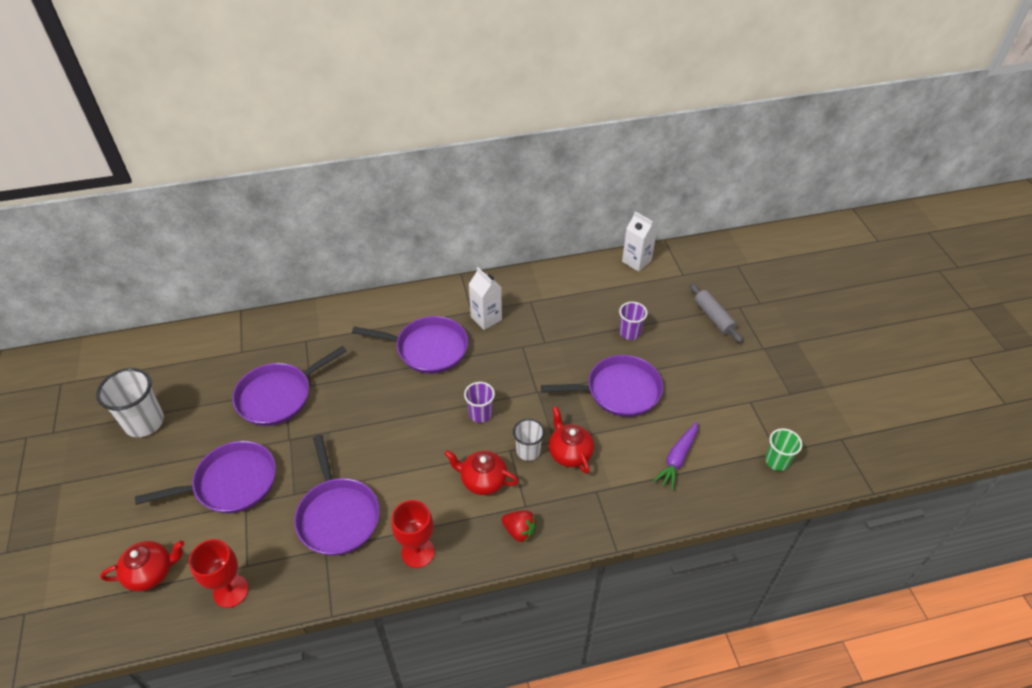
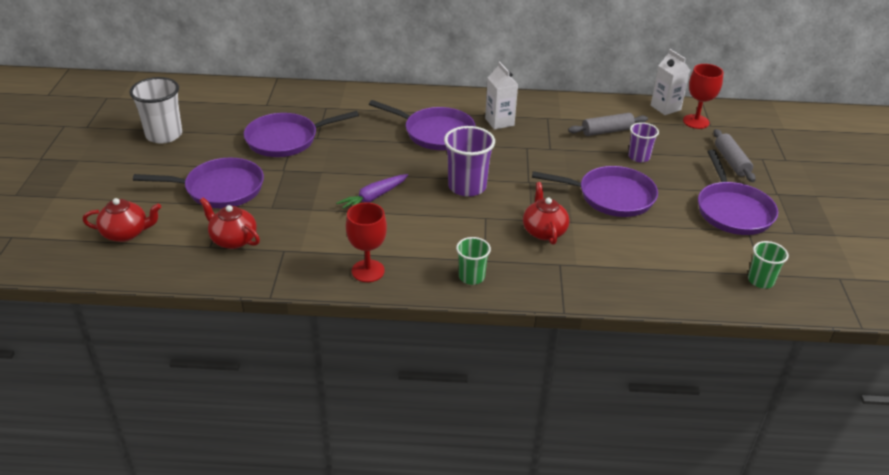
camera: 15 degrees right, 10 degrees down
red goblet [189,539,248,608] -> red goblet moved to [683,64,724,129]
purple pan [294,435,380,556] -> purple pan moved to [698,150,778,235]
red teapot [444,450,519,495] -> red teapot moved to [199,197,260,249]
purple cup [464,382,495,423] -> purple cup [444,126,495,197], size x1.66
red strawberry [502,510,537,542] -> green cup [456,237,491,285]
white cup [513,419,545,461] -> none
purple carrot [653,422,698,490] -> purple carrot moved to [336,174,408,209]
none -> grey rolling pin [568,113,648,136]

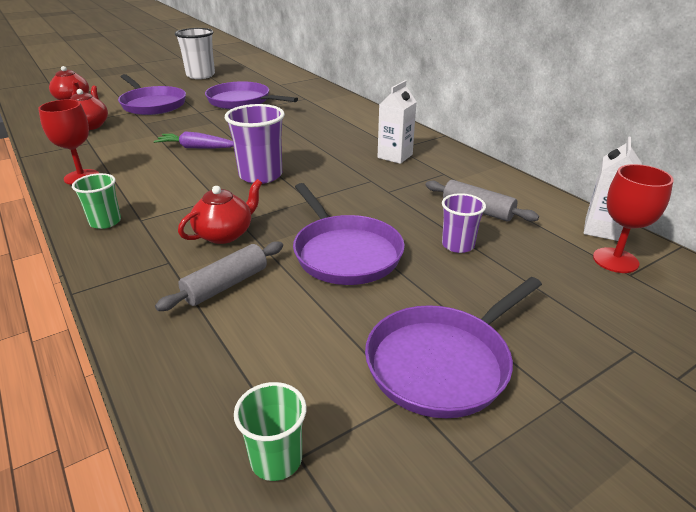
camera: 55 degrees right, 5 degrees down
purple pan [369,100,476,150] -> none
grey rolling pin [713,129,756,182] -> grey rolling pin moved to [155,241,283,311]

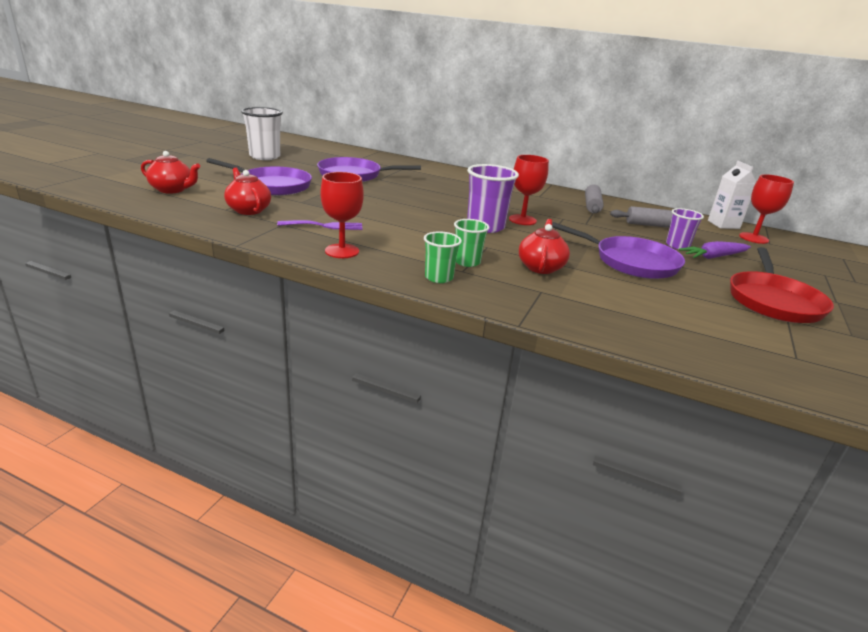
camera: 35 degrees left, 5 degrees down
purple carrot [154,131,234,148] -> purple carrot moved to [679,241,751,259]
grey rolling pin [155,241,283,311] -> grey rolling pin moved to [585,185,604,213]
green cup [234,382,307,481] -> green cup moved to [454,219,489,267]
purple pan [365,277,542,418] -> red pan [730,247,834,323]
white carton [378,80,417,164] -> none
none -> purple fork [277,220,362,230]
none -> red goblet [509,155,549,225]

